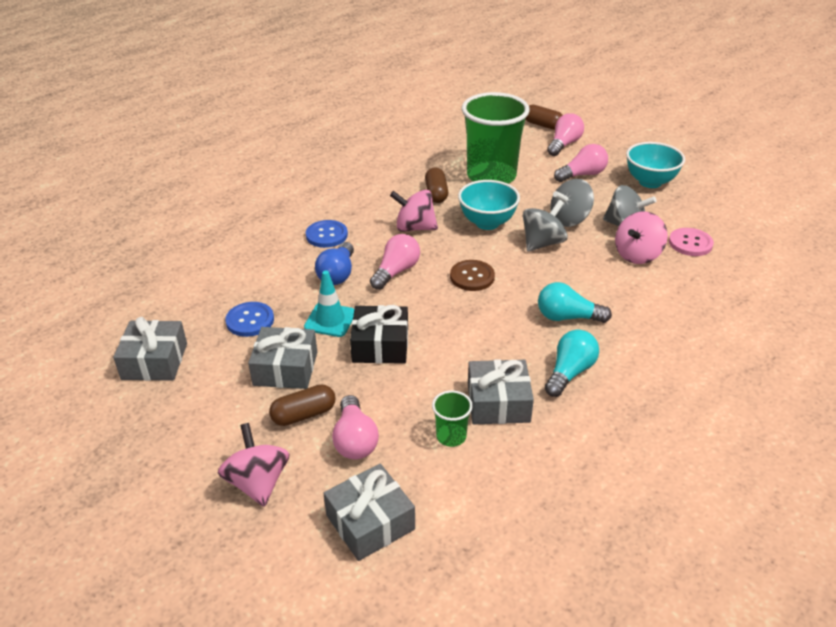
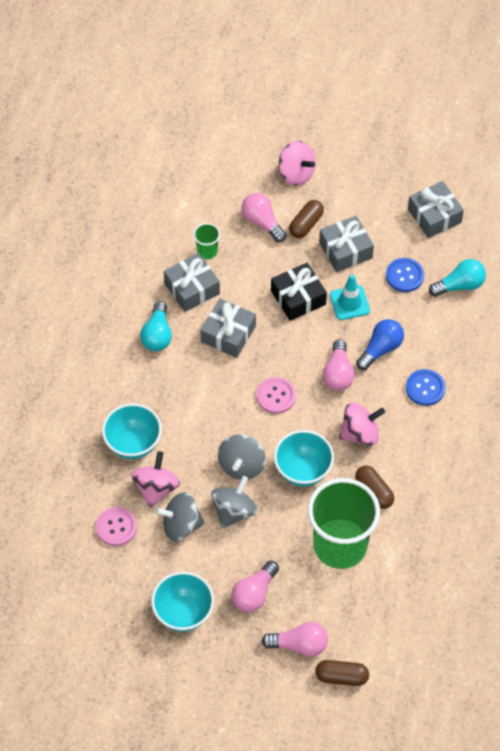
camera: 150 degrees right, 20 degrees up
blue light bulb [315,242,354,285] -> blue light bulb turned 60 degrees clockwise [356,319,404,370]
grey gift [323,464,415,561] -> grey gift moved to [200,299,256,358]
brown button [450,260,495,291] -> pink button [257,377,296,414]
turquoise light bulb [538,282,612,323] -> turquoise light bulb moved to [429,259,486,297]
pink light bulb [547,113,584,156] -> pink light bulb turned 90 degrees counterclockwise [261,622,328,657]
none -> turquoise bowl [102,403,162,459]

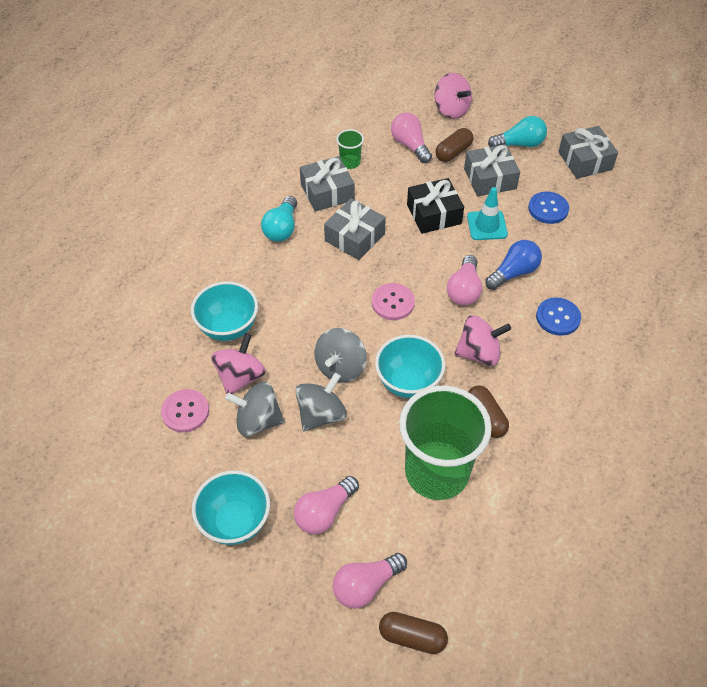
camera: 10 degrees right, 5 degrees down
pink light bulb [261,622,328,657] -> pink light bulb turned 135 degrees clockwise [332,553,407,609]
turquoise light bulb [429,259,486,297] -> turquoise light bulb moved to [488,116,547,147]

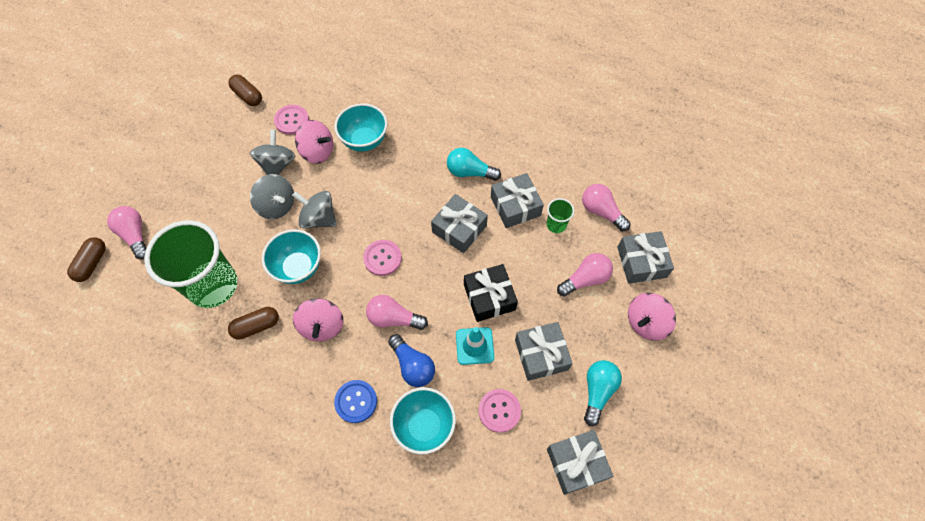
camera: 90 degrees right, 10 degrees up
turquoise bowl [192,470,270,545] -> turquoise bowl moved to [390,387,456,455]
pink light bulb [294,476,359,534] -> pink light bulb moved to [582,184,631,231]
brown capsule [435,128,473,162] -> brown capsule moved to [228,74,262,106]
turquoise light bulb [488,116,547,147] -> turquoise light bulb turned 150 degrees counterclockwise [584,360,622,426]
blue button [528,192,569,224] -> pink button [479,389,521,433]
none -> grey gift [617,231,674,284]

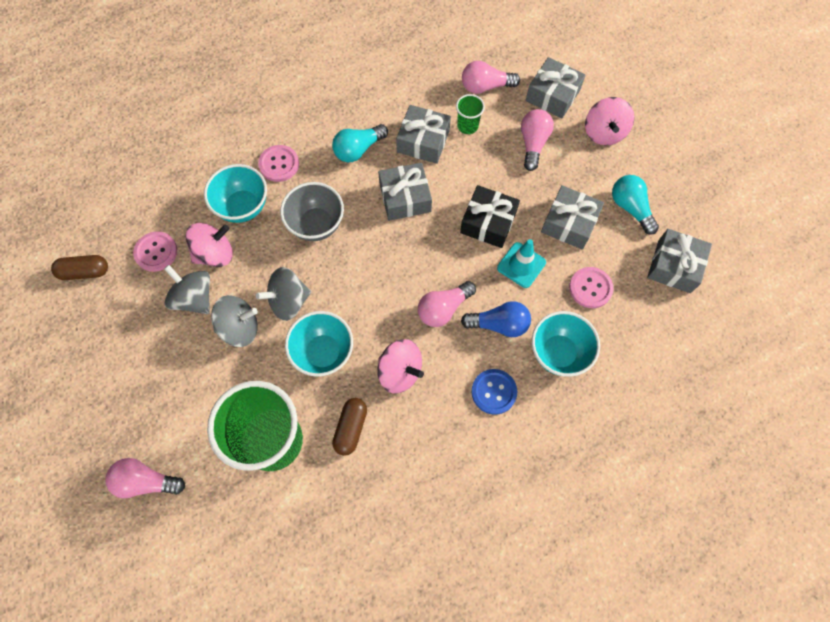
camera: 50 degrees left, 5 degrees up
brown capsule [67,237,106,282] -> none
pink button [363,240,402,276] -> pink button moved to [258,145,299,182]
none -> grey bowl [280,182,344,241]

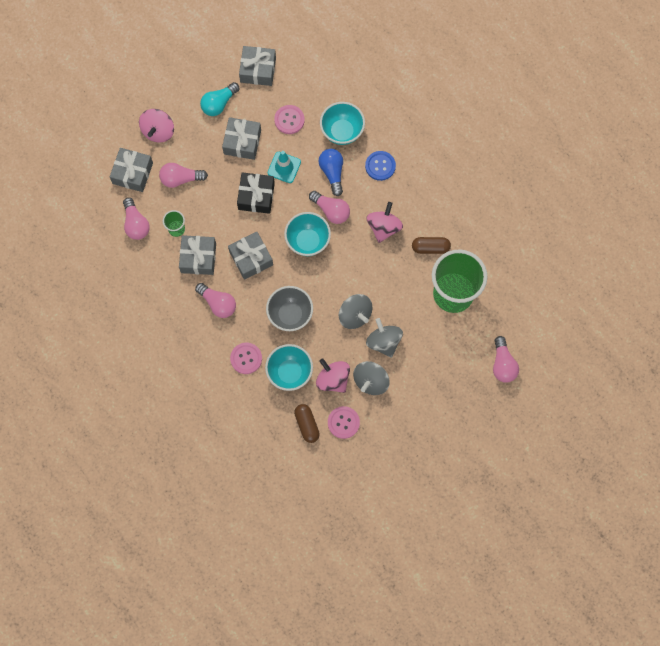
camera: 105 degrees left, 5 degrees up
brown capsule [51,255,108,280] -> brown capsule moved to [294,404,320,443]
turquoise bowl [285,311,353,377] -> turquoise bowl moved to [284,212,331,256]
turquoise light bulb [332,124,388,162] -> pink light bulb [195,283,236,318]
pink spinning top [585,97,634,146] -> pink spinning top turned 120 degrees clockwise [139,109,174,143]

